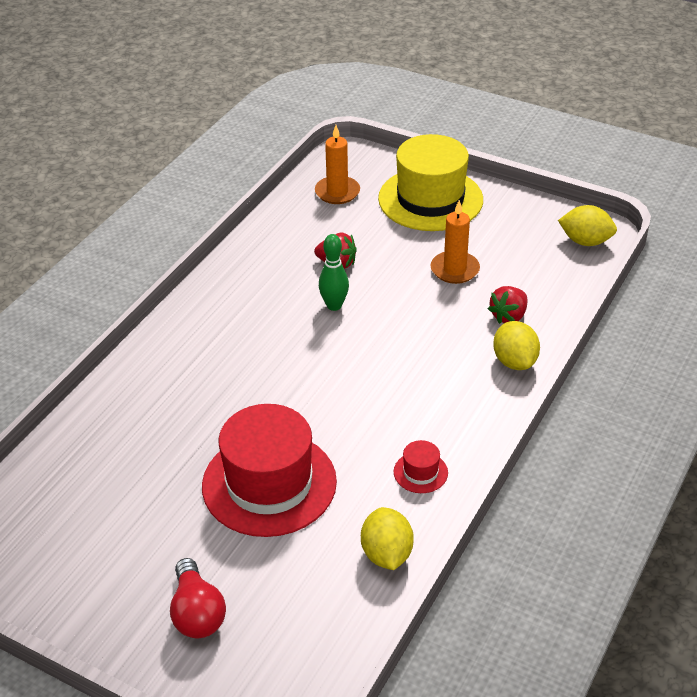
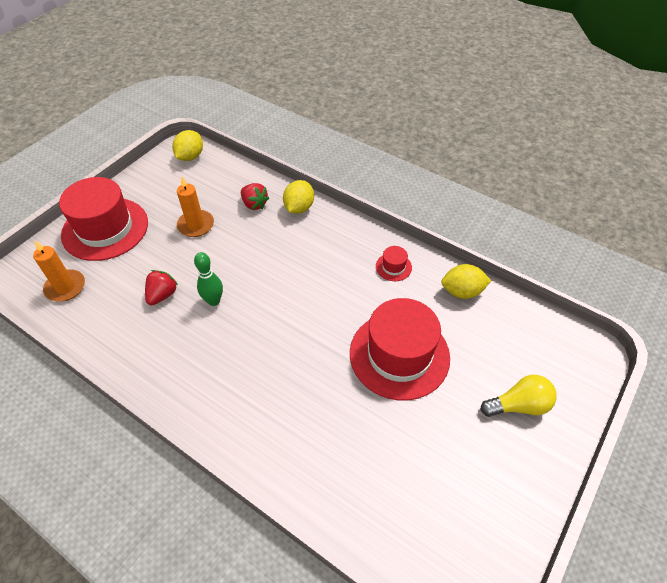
camera: 85 degrees left, 10 degrees up
red light bulb [170,558,226,638] -> yellow light bulb [481,375,557,417]
yellow hat [378,134,483,231] -> red hat [59,177,148,261]
yellow lemon [493,321,540,370] -> yellow lemon turned 60 degrees counterclockwise [283,180,314,214]

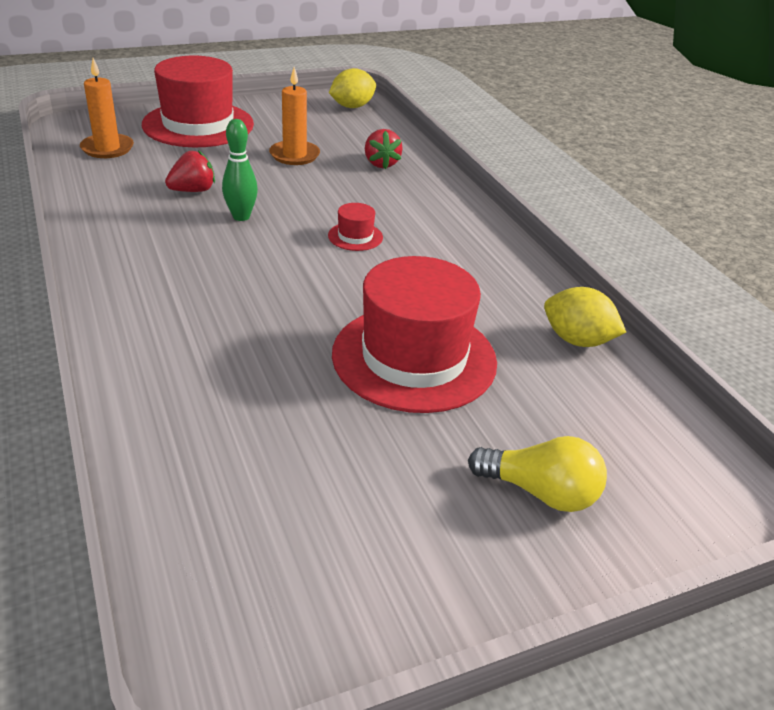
camera: 30 degrees right, 15 degrees down
yellow lemon [283,180,314,214] -> none
red hat [376,246,412,281] -> red hat moved to [328,203,383,251]

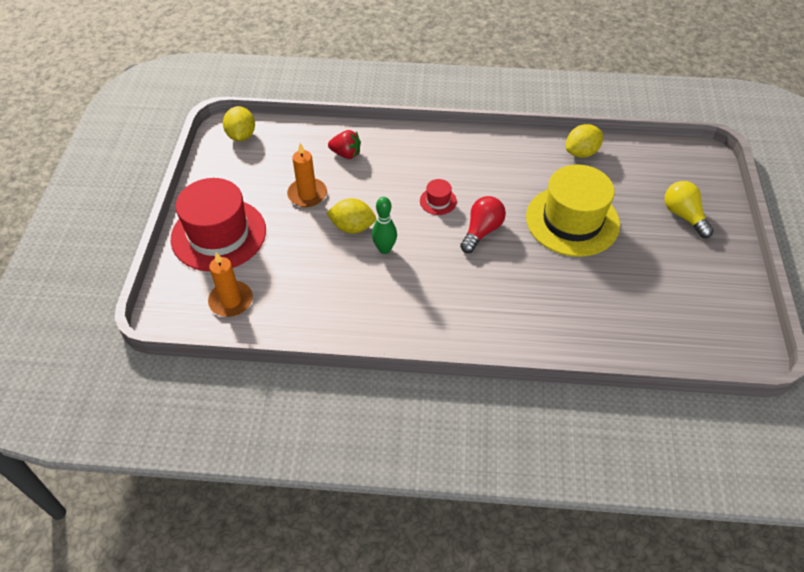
camera: 60 degrees left, 15 degrees up
red strawberry [165,150,215,192] -> none
red hat [332,256,497,413] -> yellow hat [526,164,620,257]
yellow light bulb [468,436,607,512] -> yellow light bulb turned 75 degrees counterclockwise [665,181,714,238]
none -> yellow lemon [327,198,376,234]
none -> red light bulb [460,196,506,253]

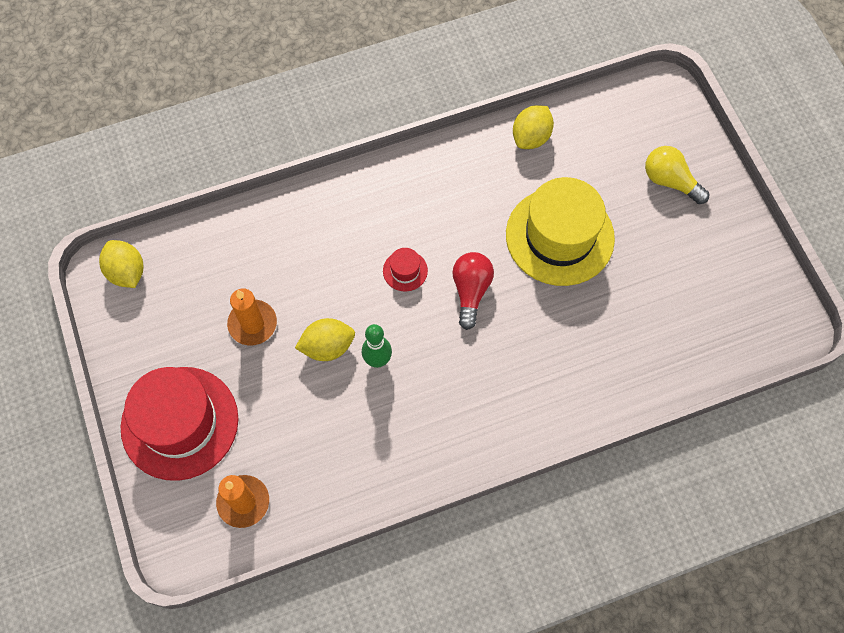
camera: 25 degrees left, 15 degrees up
red strawberry [328,130,361,159] -> none

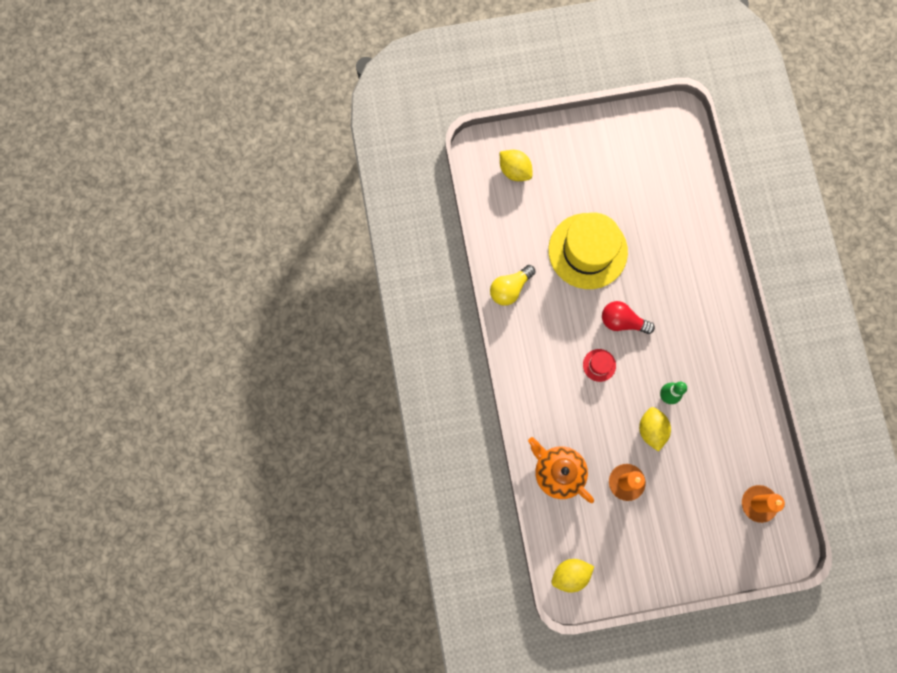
camera: 80 degrees left, 10 degrees up
red hat [121,367,238,481] -> none
yellow lemon [513,105,554,149] -> yellow lemon moved to [500,150,532,181]
yellow light bulb [645,146,709,204] -> yellow light bulb moved to [490,265,536,306]
none -> orange teapot [528,437,594,503]

